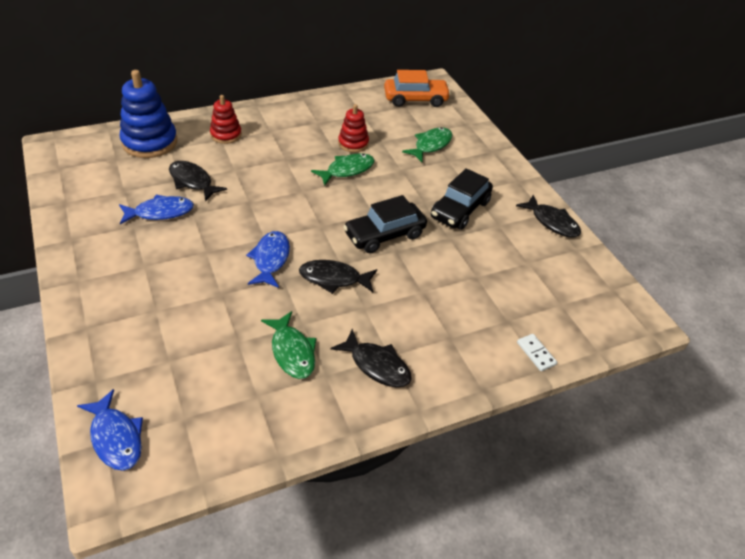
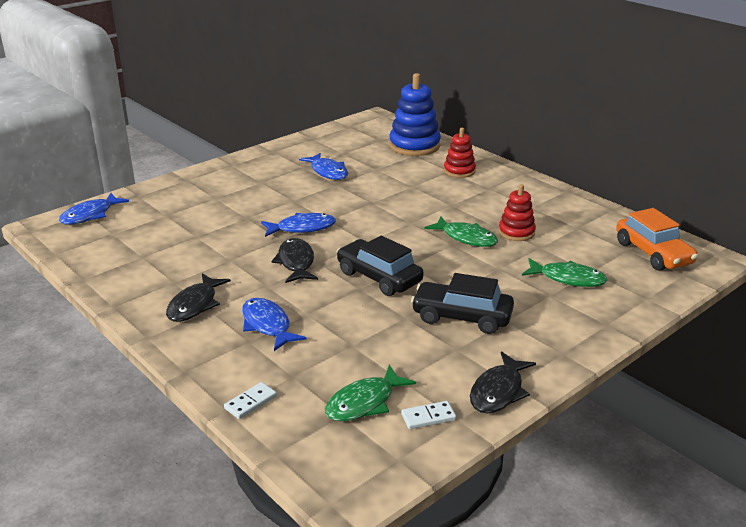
camera: 75 degrees right, 15 degrees down
black fish [169,161,227,202] -> none
green fish [261,311,316,379] -> green fish moved to [325,365,416,421]
none -> blue fish [242,298,306,351]
none -> white domino [401,401,456,429]

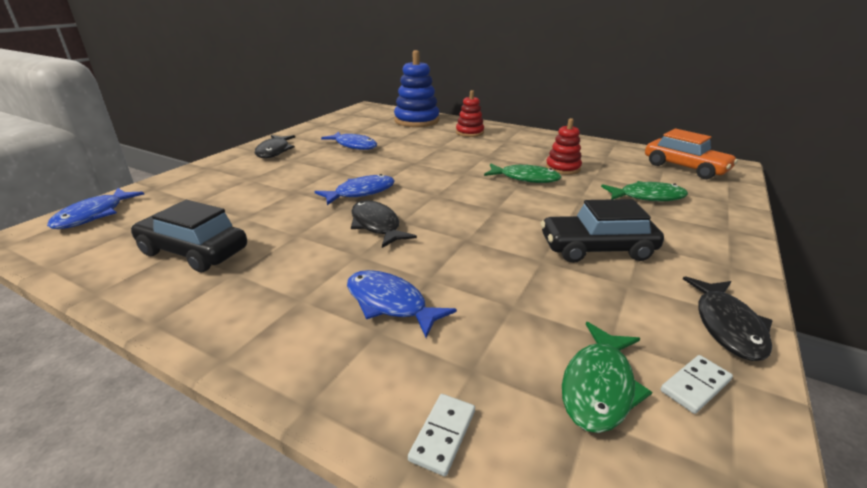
camera: 20 degrees left, 0 degrees up
black fish [166,273,231,322] -> black fish moved to [255,135,295,158]
black car [337,236,423,296] -> black car moved to [131,200,247,272]

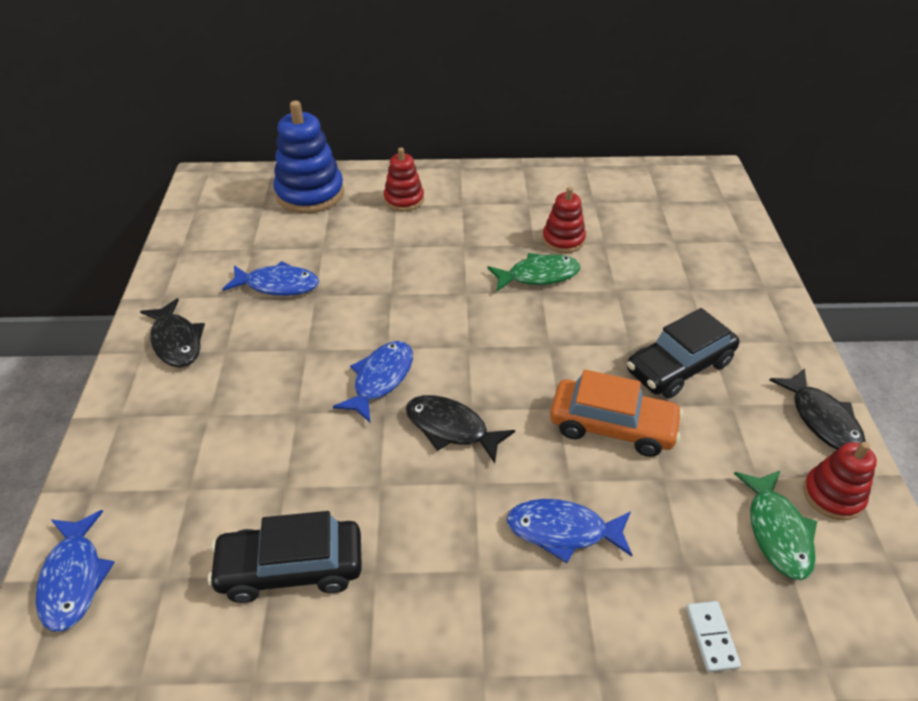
camera: 30 degrees left, 15 degrees up
green fish [601,181,688,201] -> none
orange car [645,129,738,179] -> orange car moved to [550,370,683,457]
white domino [661,355,733,414] -> red stacking toy [803,442,877,520]

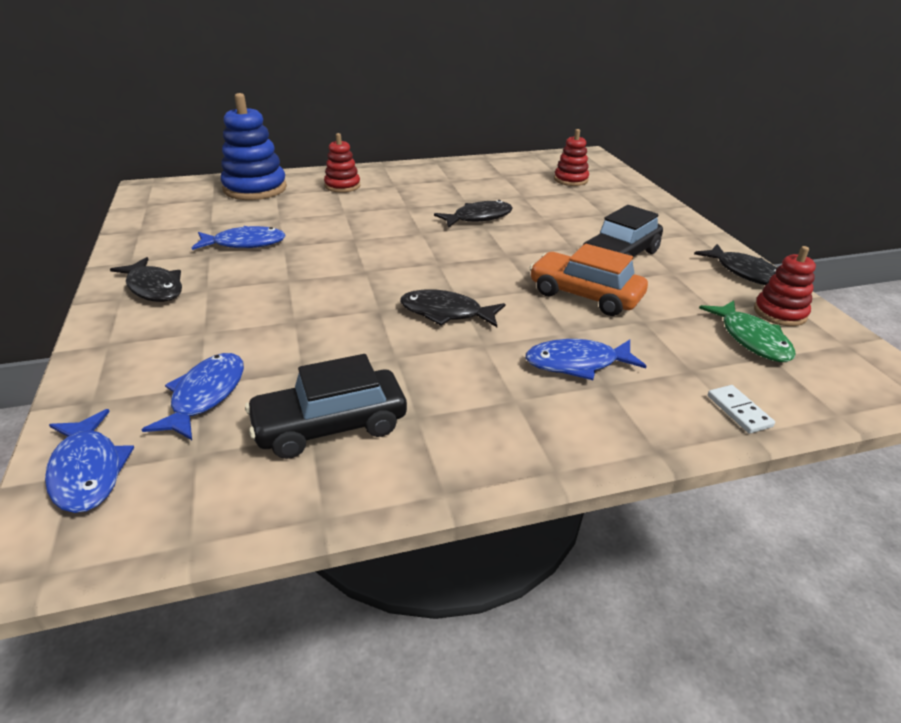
camera: 15 degrees left, 10 degrees down
blue fish [333,341,413,423] -> blue fish moved to [141,353,244,440]
green fish [487,253,581,291] -> black fish [434,200,513,228]
red stacking toy [542,187,586,253] -> red stacking toy moved to [554,129,589,186]
orange car [550,370,683,457] -> orange car turned 150 degrees counterclockwise [530,244,648,316]

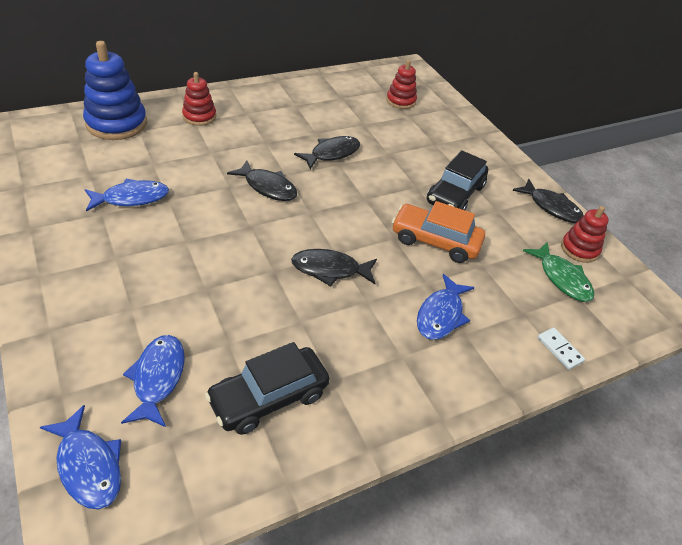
camera: 15 degrees left, 10 degrees up
black fish [110,257,182,302] -> black fish moved to [227,160,297,201]
blue fish [525,339,647,380] -> blue fish turned 45 degrees counterclockwise [417,274,474,340]

